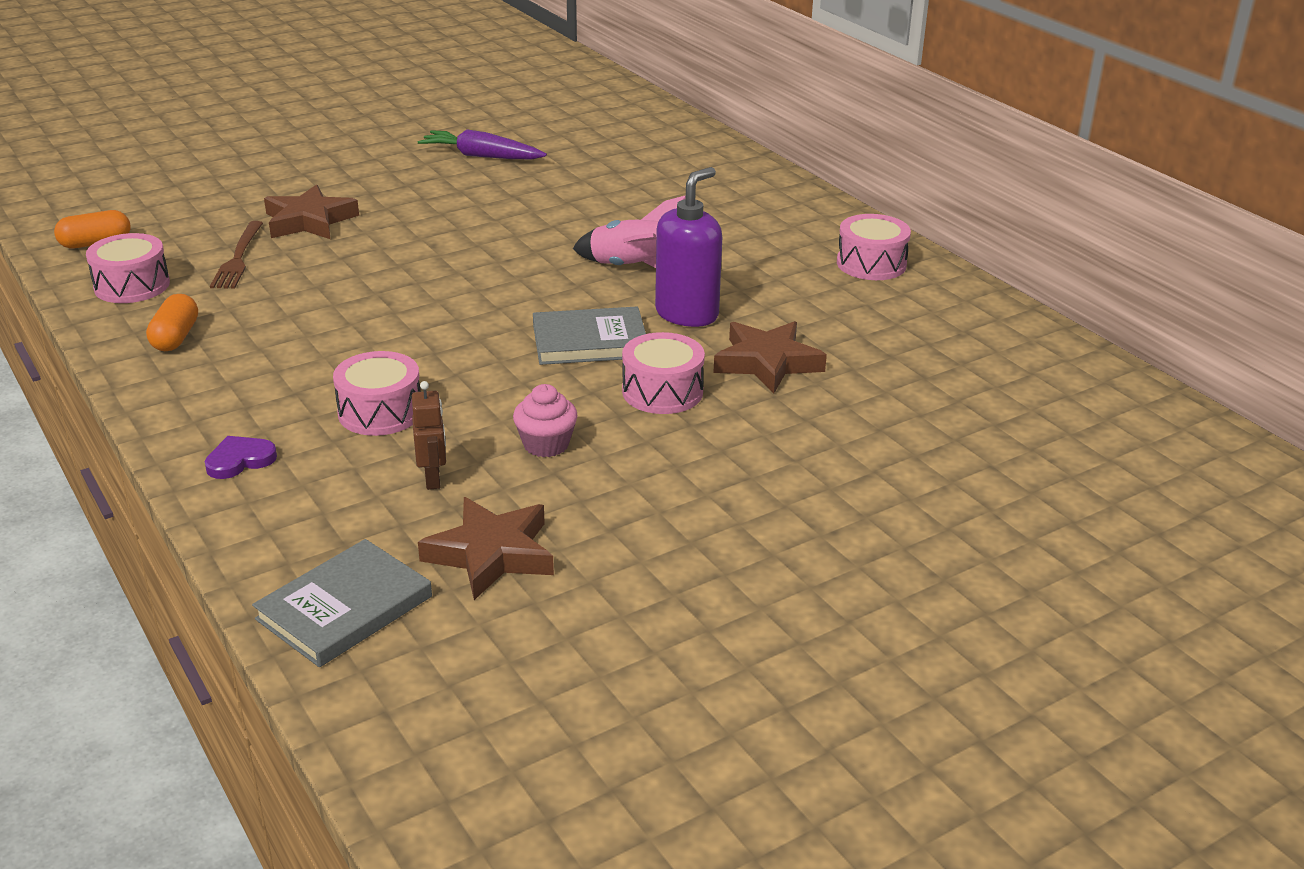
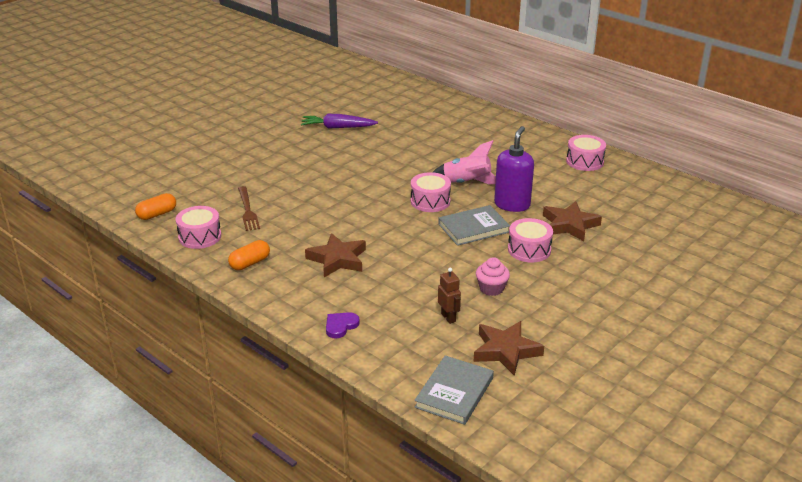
camera: 15 degrees left, 0 degrees up
orange capsule [146,294,198,351] -> orange capsule turned 60 degrees clockwise [228,240,270,270]
brown star [264,184,359,239] -> brown star moved to [305,233,366,277]
pink drum [333,351,421,436] -> pink drum moved to [411,172,451,212]

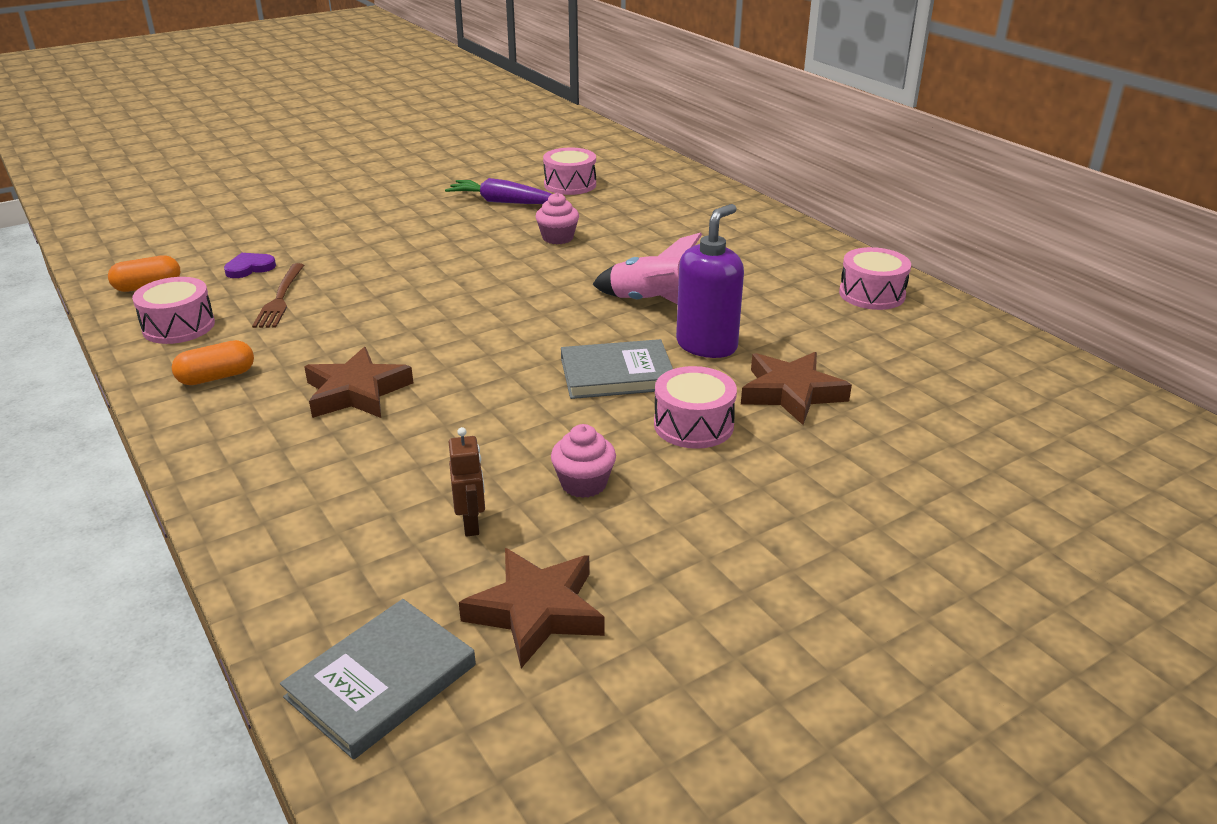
camera: 15 degrees right, 0 degrees up
purple heart [326,312,360,339] -> purple heart moved to [224,253,276,278]
pink drum [411,172,451,212] -> pink drum moved to [543,147,596,195]
none -> pink cupcake [536,193,579,244]

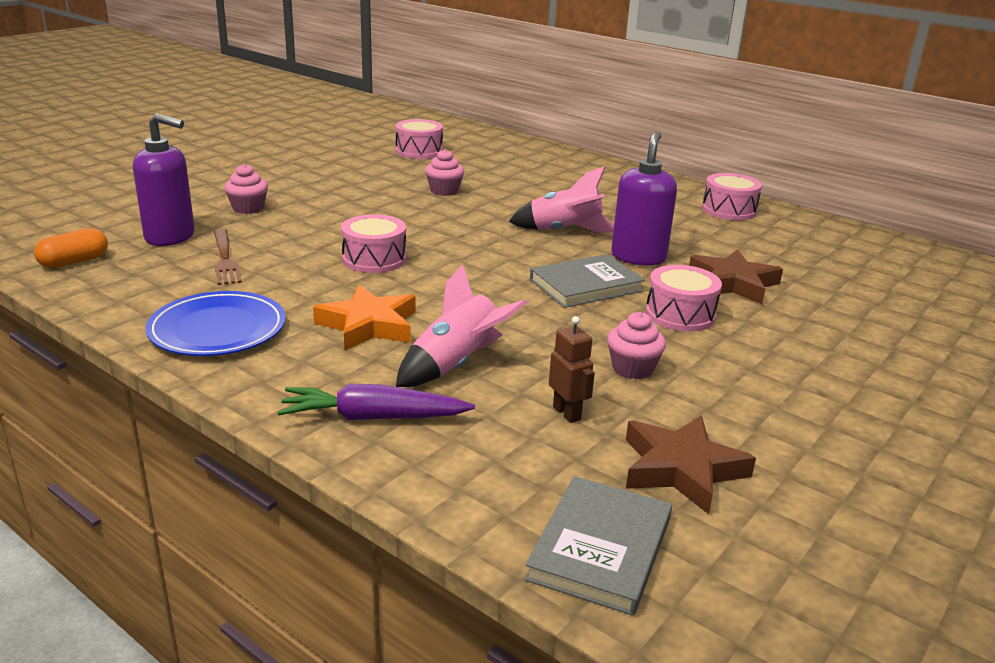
camera: 20 degrees left, 5 degrees down
pink drum [132,277,215,344] -> pink drum moved to [341,214,406,273]
orange capsule [172,340,254,385] -> blue plate [146,291,286,356]
purple heart [224,253,276,278] -> purple soap dispenser [133,113,195,246]
brown star [304,347,413,418] -> orange star [313,285,416,351]
purple carrot [445,178,552,204] -> purple carrot moved to [277,384,475,420]
none -> pink cupcake [224,164,268,214]
none -> pink rocket [396,264,527,387]

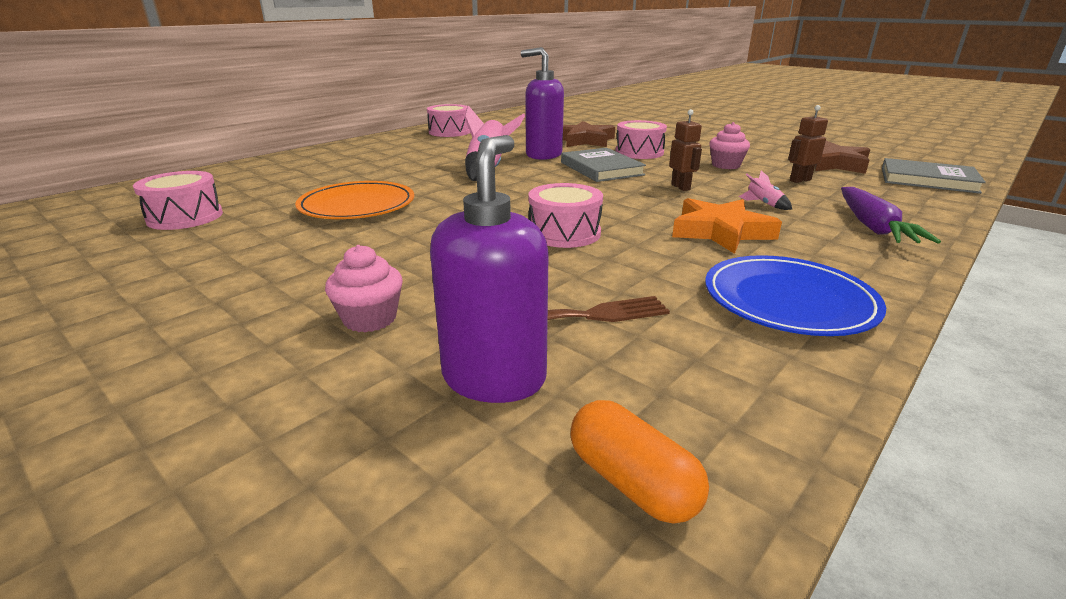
camera: 85 degrees left, 0 degrees up
pink rocket [396,264,527,387] -> pink rocket [738,171,792,210], size x0.46
pink cupcake [425,149,464,196] -> orange plate [295,181,415,219]
none -> brown robot [669,109,702,191]

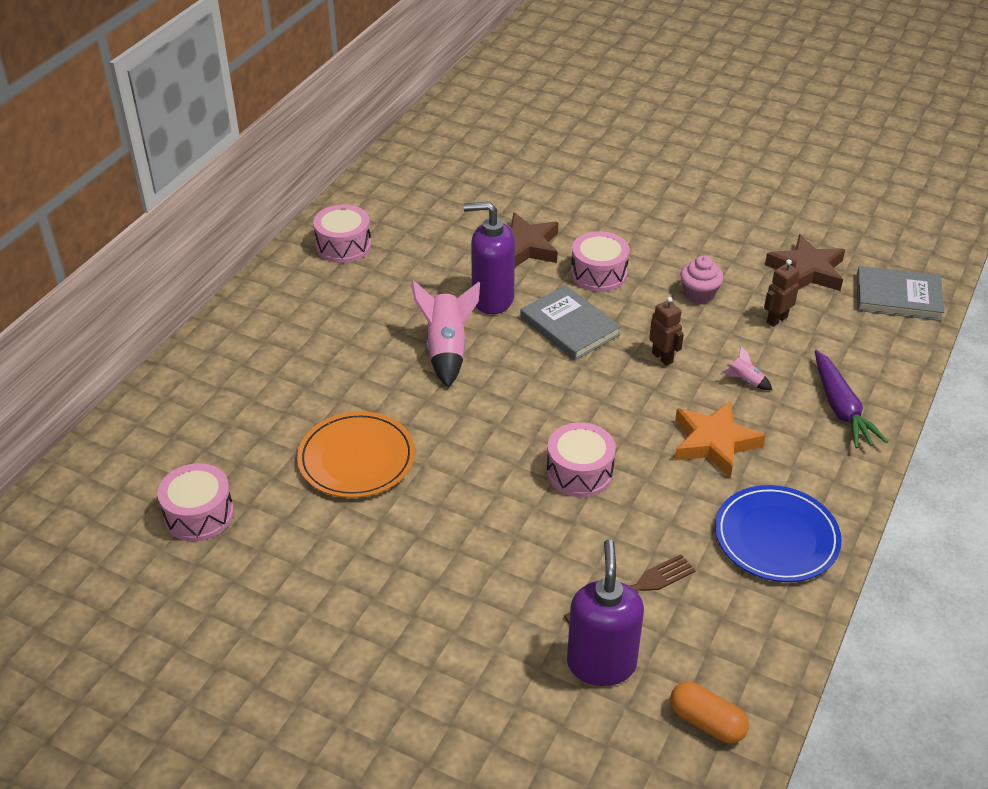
camera: 15 degrees left, 15 degrees up
pink cupcake [325,245,403,332] -> none

